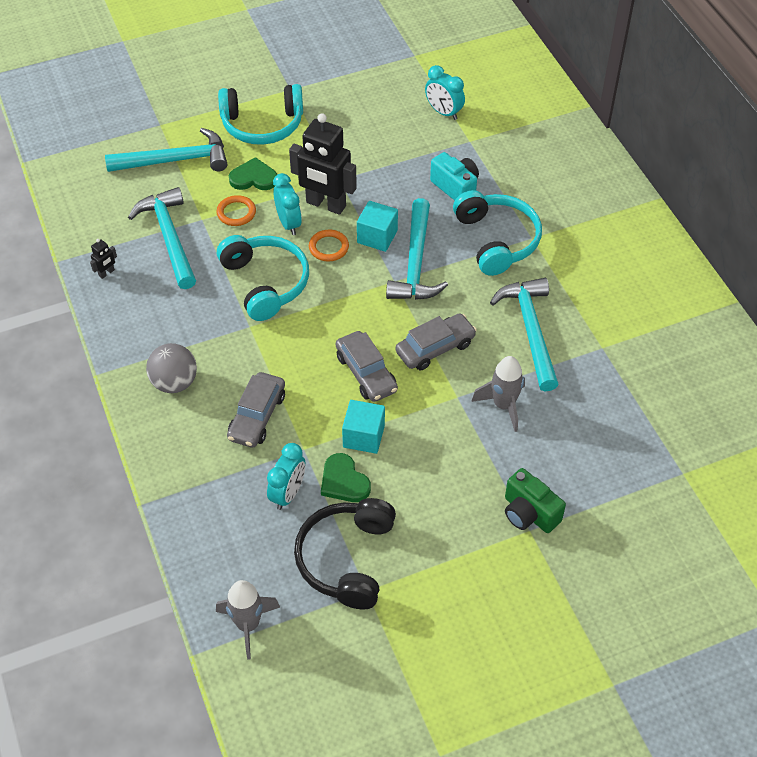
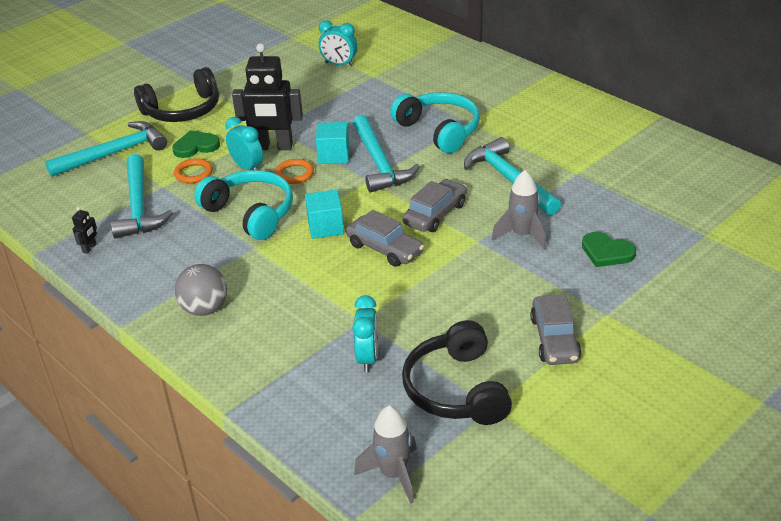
camera: 20 degrees left, 15 degrees down
turquoise hammer [128,187,196,289] -> turquoise hammer turned 150 degrees counterclockwise [111,154,173,239]
turquoise headphones [218,84,303,145] -> black headphones [134,67,219,122]
grey car [227,372,285,447] -> grey car moved to [530,295,581,365]
green heart [321,453,371,502] -> green heart moved to [582,232,636,267]
turquoise cube [342,400,385,454] -> turquoise cube moved to [305,190,344,239]
turquoise camera [430,152,479,201] -> none
green camera [505,468,566,533] -> none

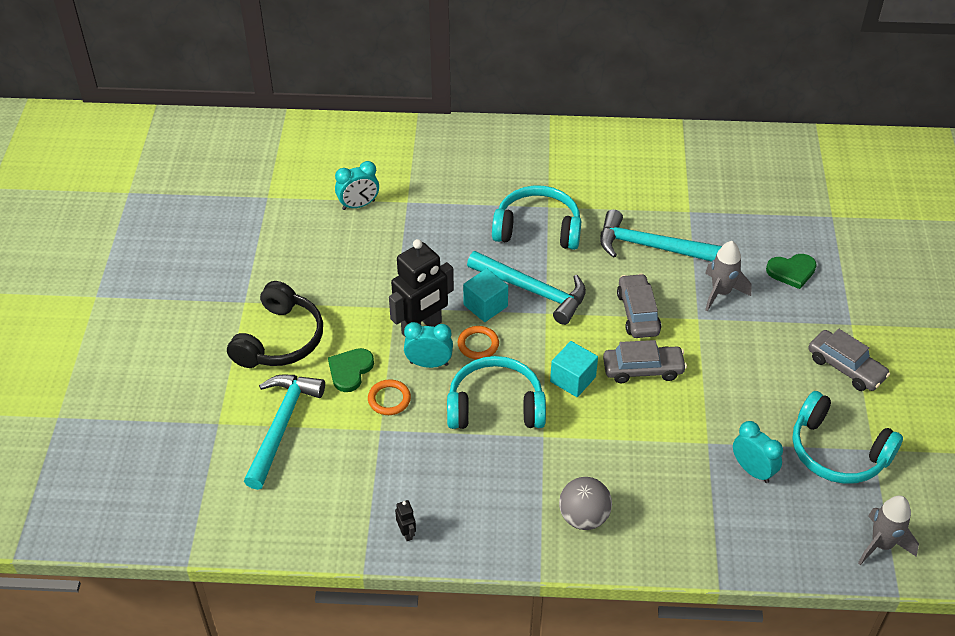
camera: 45 degrees left, 10 degrees up
turquoise hammer [111,154,173,239] -> none
black headphones [402,320,512,425] -> turquoise headphones [792,391,903,484]

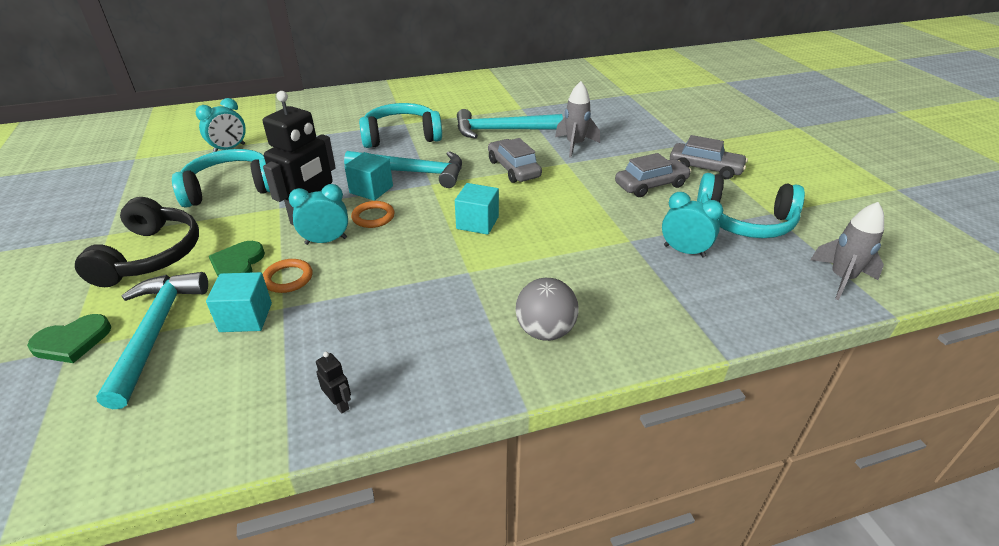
camera: 20 degrees left, 10 degrees down
turquoise headphones [447,356,546,429] -> turquoise headphones moved to [172,149,270,207]
grey car [603,340,687,383] -> grey car moved to [615,153,691,197]
green heart [766,254,817,289] -> green heart moved to [27,314,111,363]
none -> turquoise cube [206,272,272,332]

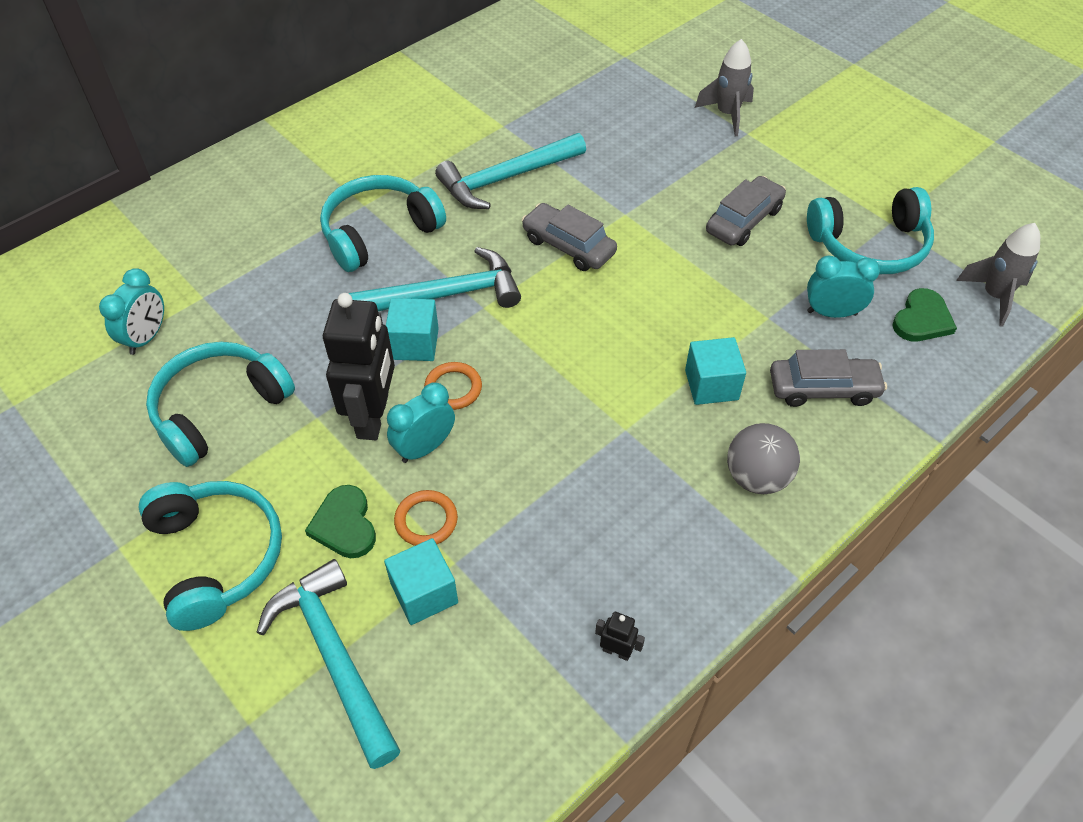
camera: 25 degrees left, 15 degrees up
green heart [27,314,111,363] -> green heart moved to [893,288,957,341]
black headphones [75,197,199,287] -> turquoise headphones [138,481,282,631]
turquoise cube [455,183,499,235] -> turquoise cube moved to [685,337,746,405]
grey rocket [555,81,600,158] -> grey rocket moved to [695,39,754,136]
grey car [670,135,748,179] -> grey car moved to [770,349,887,407]

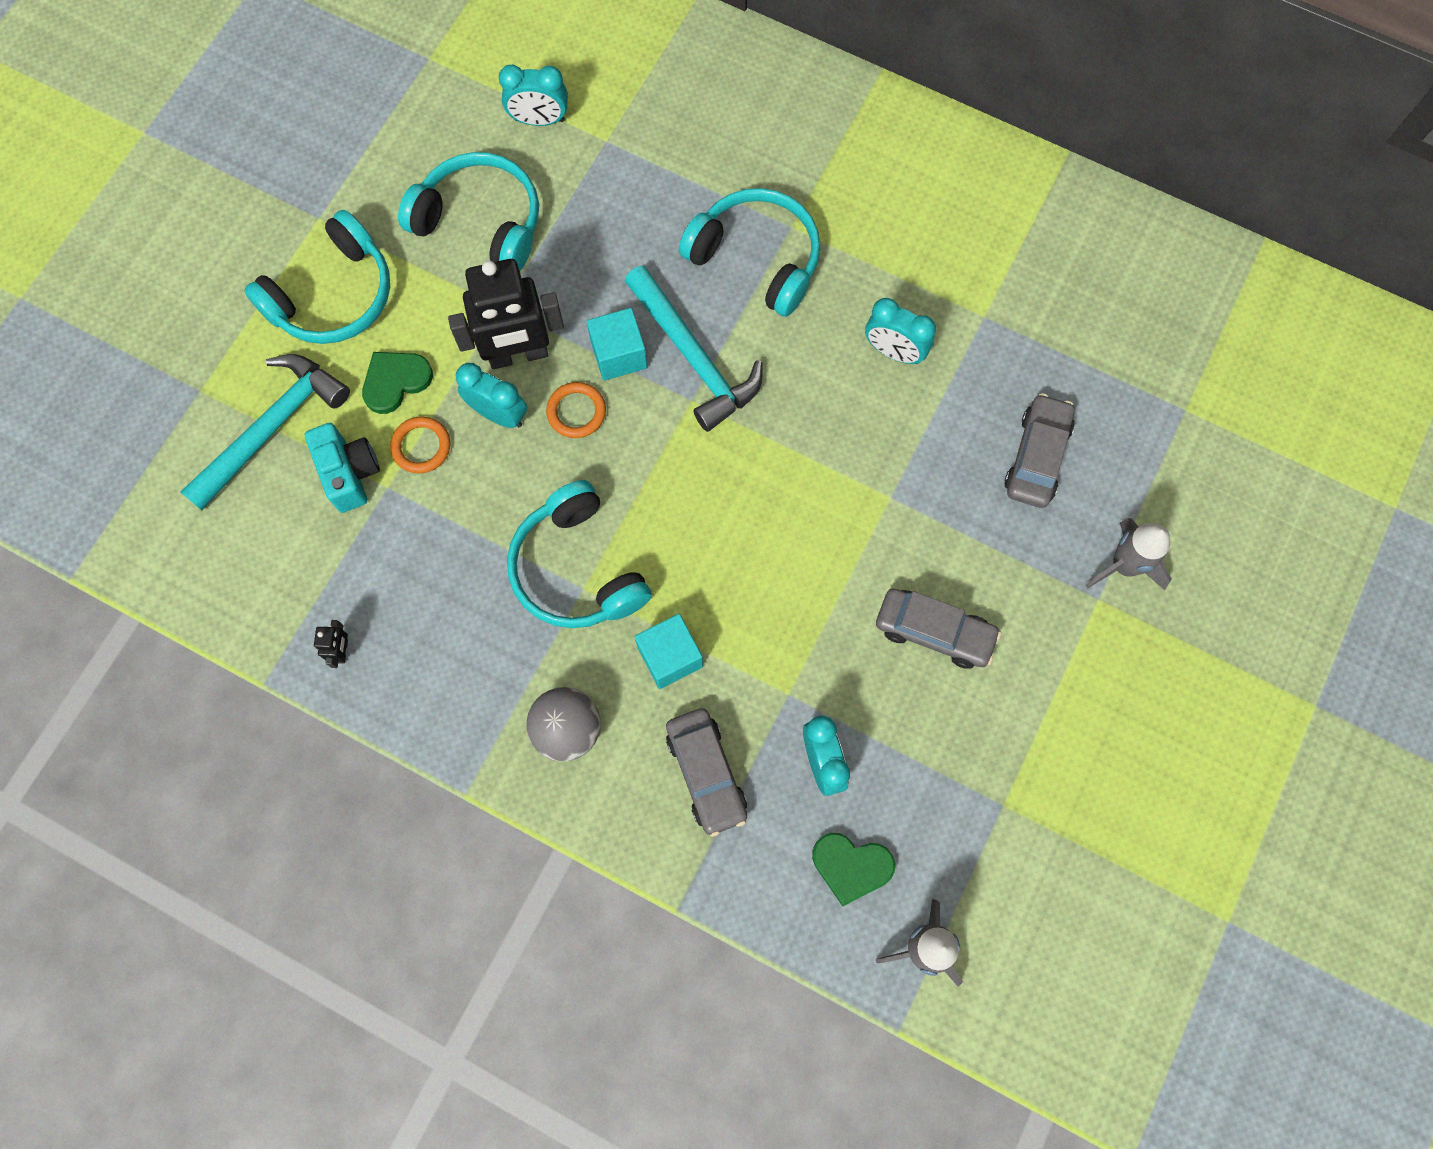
camera: 70 degrees right, 20 degrees up
turquoise cube [384,538,458,625] -> turquoise camera [305,423,380,513]
turquoise hammer [435,133,586,209] -> turquoise clock [865,298,936,364]
grey car [522,203,617,271] -> grey car moved to [1004,393,1075,508]
turquoise headphones [807,187,934,274] -> turquoise headphones moved to [507,480,652,628]

